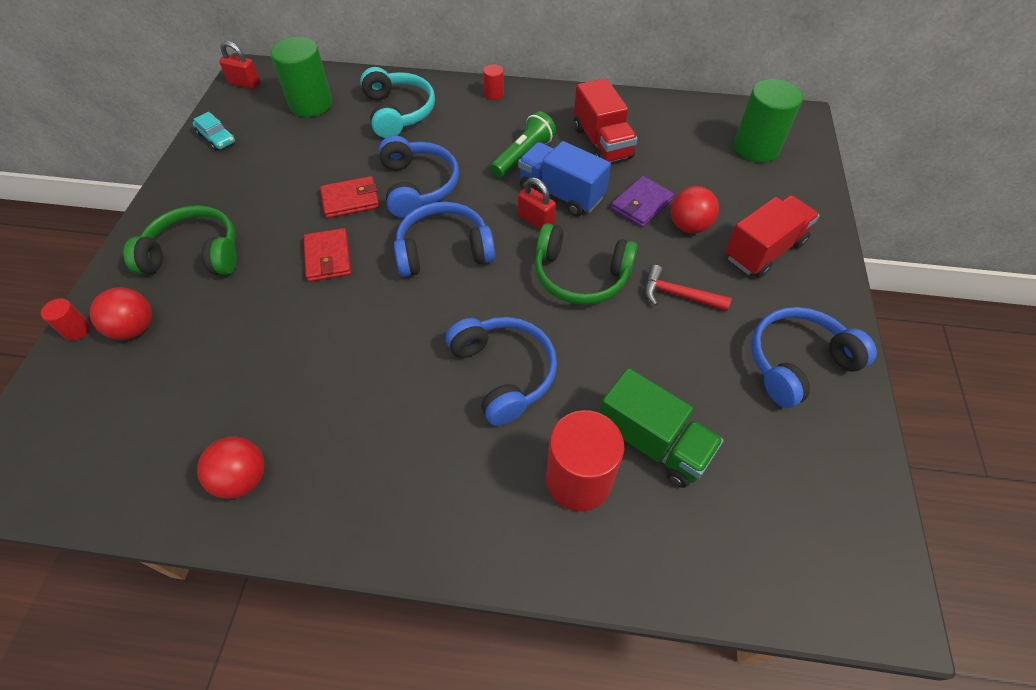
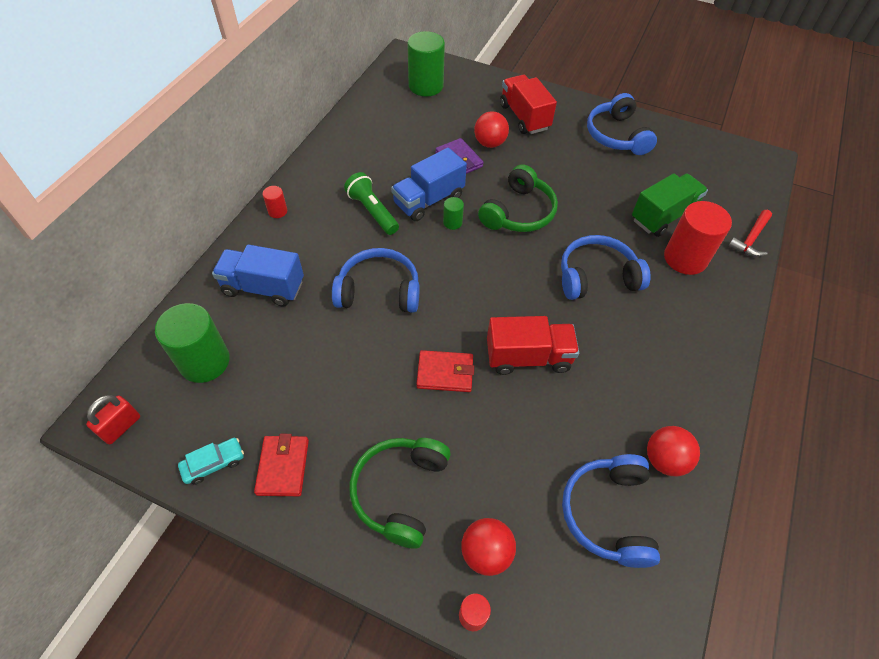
camera: 75 degrees left, 0 degrees up
red wallet [320,176,379,218] -> red wallet moved to [254,434,309,496]
turquoise headphones [360,67,435,138] -> blue truck [212,244,304,307]
blue headphones [394,202,495,277] -> blue headphones moved to [562,454,660,568]
red padlock [518,177,556,230] -> green cylinder [443,197,464,230]
red truck [574,78,638,162] -> red truck moved to [487,316,579,375]
red hammer [645,265,732,311] -> red hammer moved to [728,210,772,257]

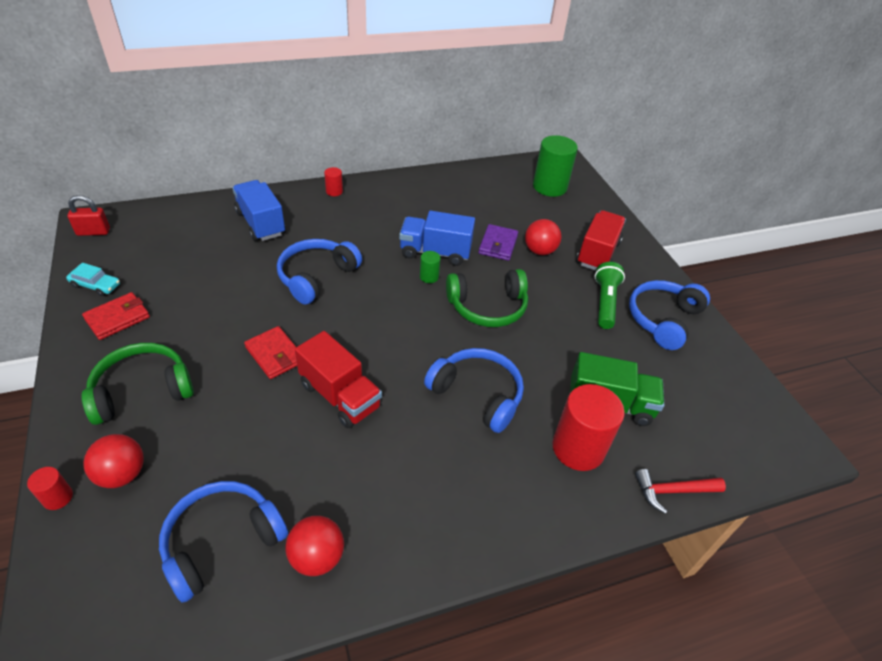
camera: 45 degrees right, 10 degrees down
green cylinder [155,303,230,383] -> none
blue headphones [332,248,420,313] -> blue headphones turned 105 degrees counterclockwise [277,239,362,304]
green flashlight [344,172,399,235] -> green flashlight moved to [594,262,625,329]

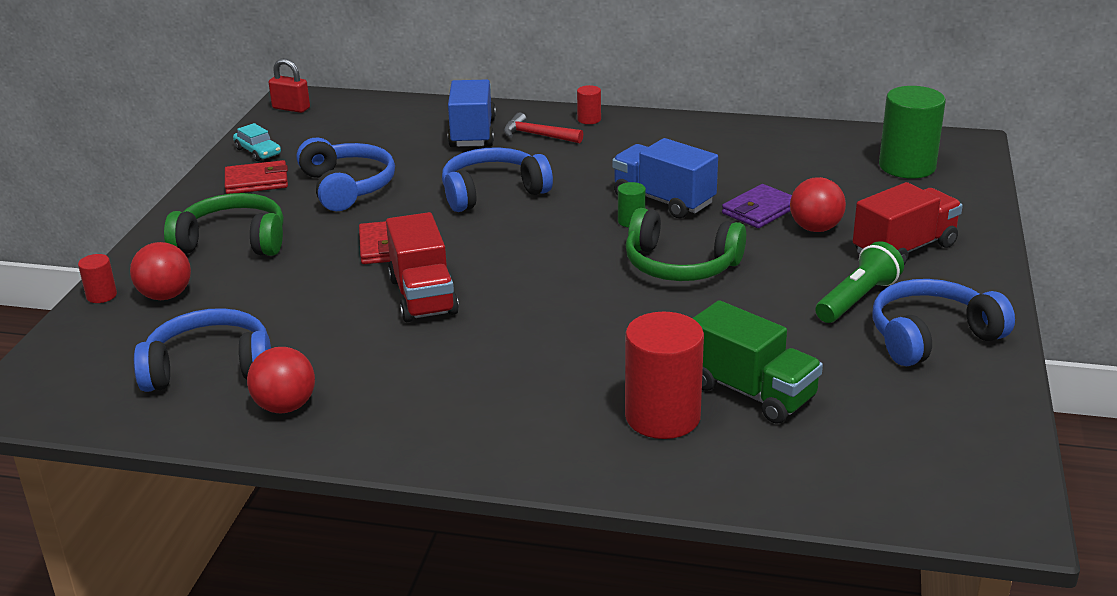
camera: 35 degrees right, 15 degrees down
blue headphones [424,348,524,433] -> blue headphones moved to [297,138,395,211]
red hammer [635,469,726,514] -> red hammer moved to [504,112,583,143]

